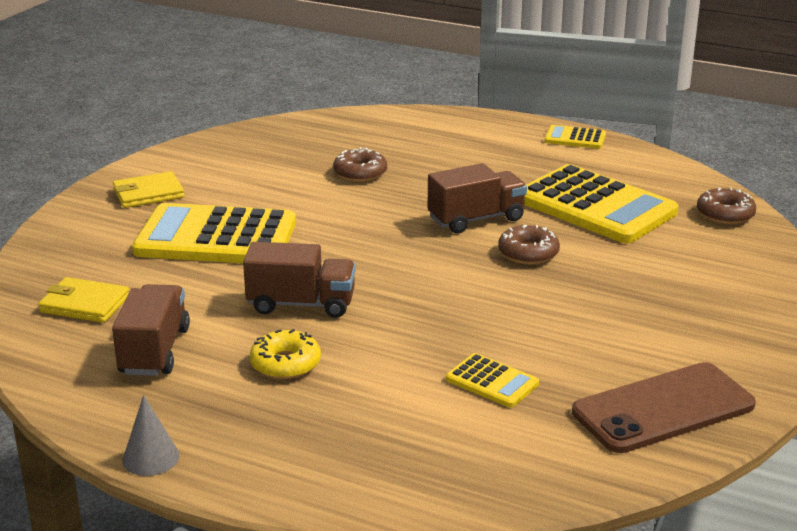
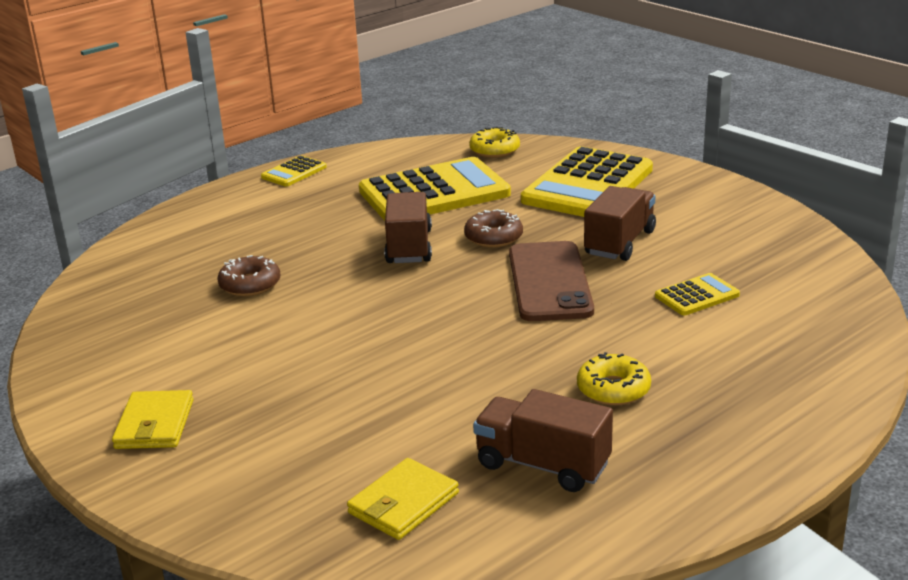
camera: 65 degrees left, 0 degrees up
grey cone [122,395,180,476] -> none
yellow calculator [132,203,296,263] -> yellow calculator moved to [521,146,653,217]
brown truck [243,242,356,318] -> brown truck moved to [584,186,656,261]
brown phone [572,362,756,453] -> brown phone moved to [509,241,594,321]
brown donut [697,188,756,224] -> yellow donut [469,127,520,158]

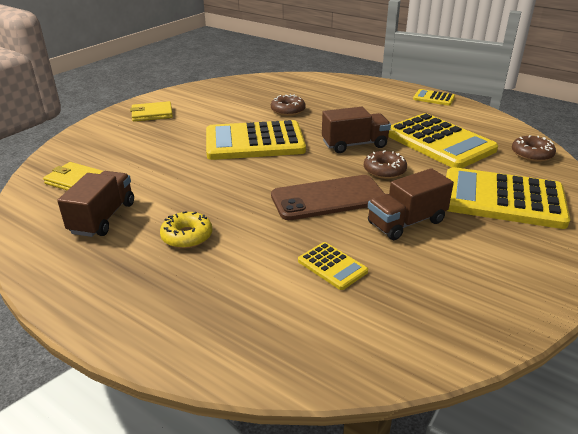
camera: 75 degrees right, 5 degrees up
yellow donut [469,127,520,158] -> brown donut [512,135,556,162]
brown truck [584,186,656,261] -> brown truck turned 135 degrees clockwise [368,168,454,240]
none -> yellow calculator [206,120,306,160]

